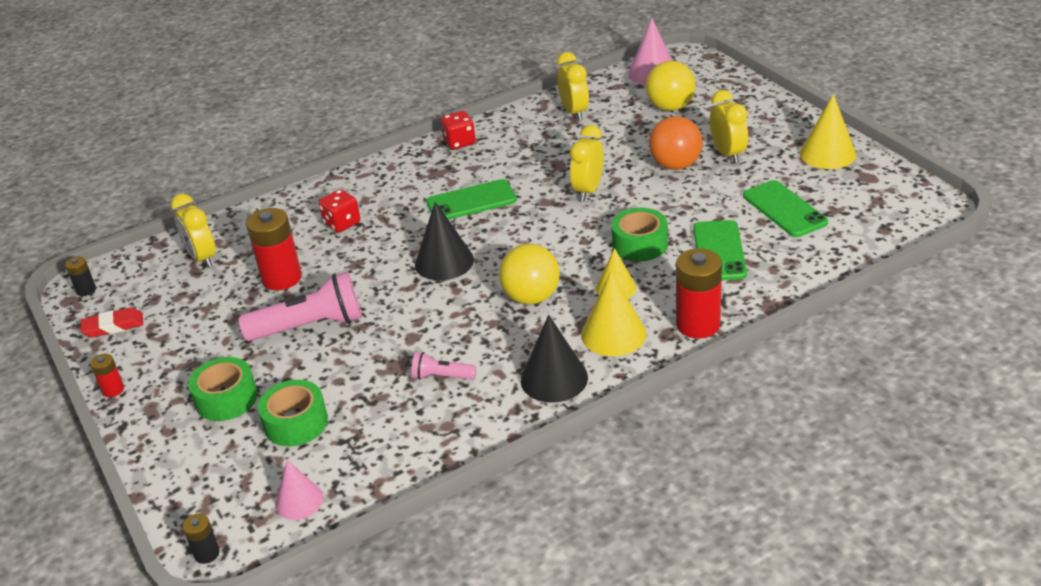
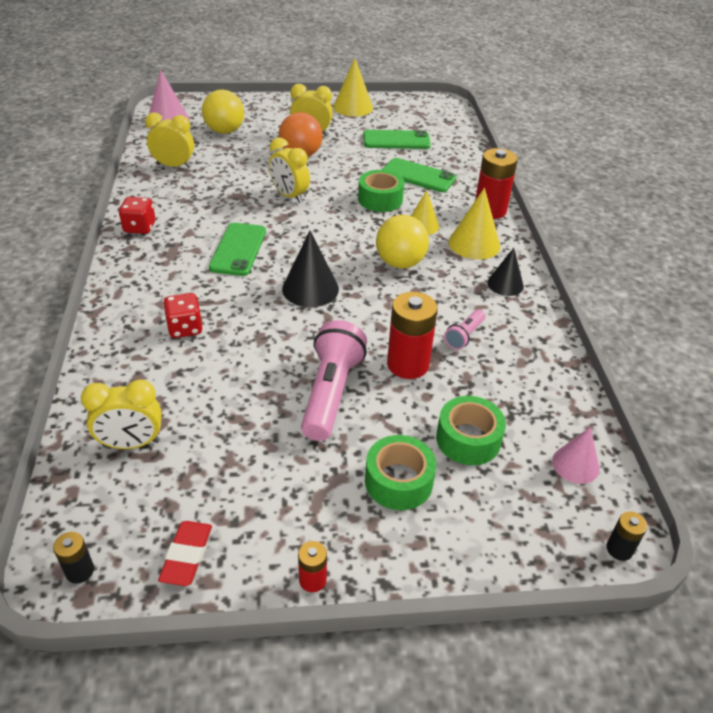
camera: 70 degrees left, 5 degrees up
red battery [246,208,302,290] -> red battery moved to [387,292,438,379]
black cone [521,315,588,403] -> black cone [487,248,524,296], size x0.66

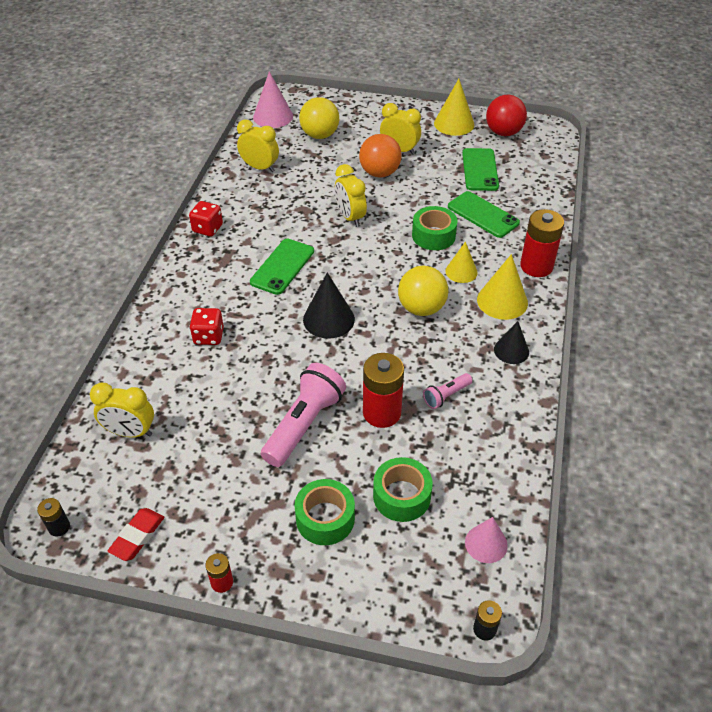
camera: 20 degrees right, 5 degrees up
green phone [363,130,431,149] -> green phone turned 75 degrees clockwise [462,148,499,191]
none -> red ball [486,95,527,136]

